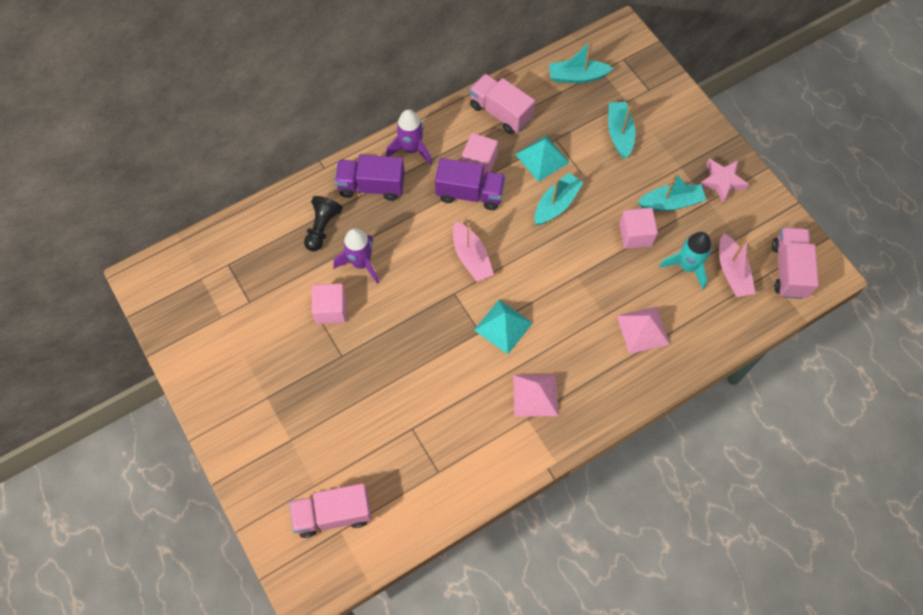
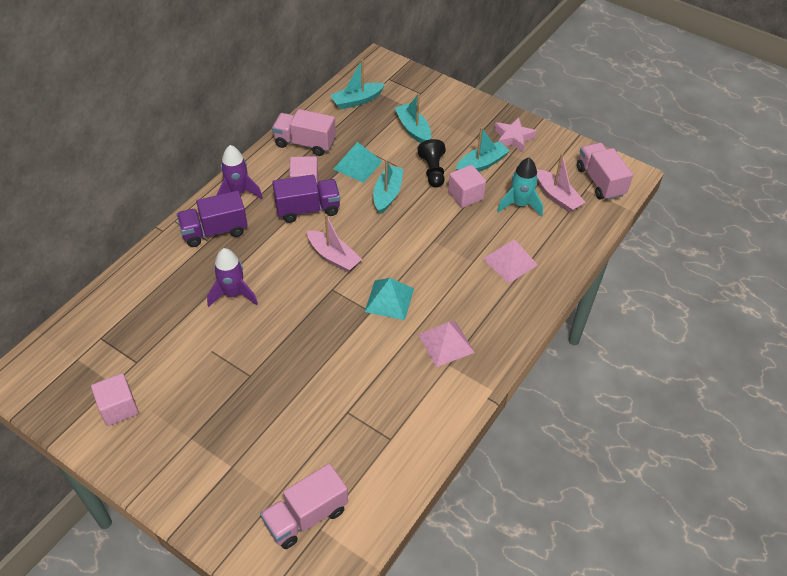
camera: 25 degrees left, 15 degrees down
black pawn [304,196,343,251] -> black pawn moved to [417,139,446,188]
pink cube [312,283,346,324] -> pink cube moved to [91,373,139,426]

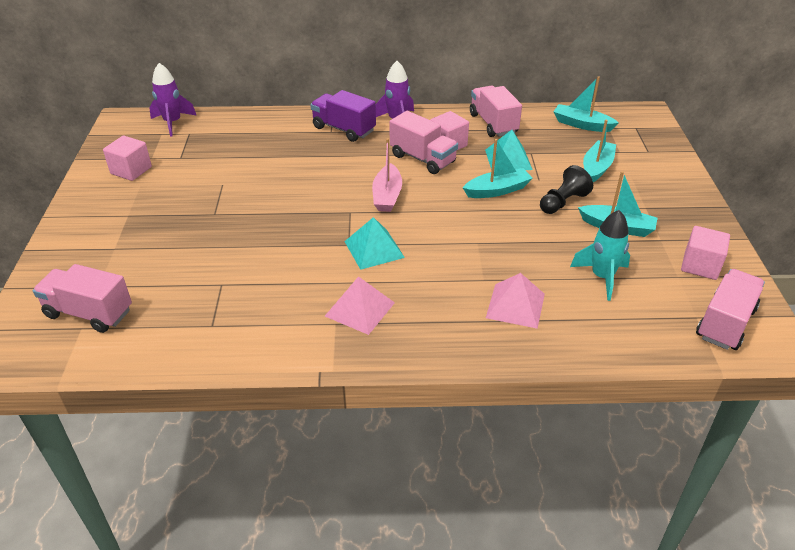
camera: 55 degrees right, 10 degrees down
purple rocket [207,248,258,307] -> purple rocket moved to [149,63,196,137]
purple truck [272,175,340,223] -> pink truck [390,111,458,174]
pink cube [448,165,486,208] -> pink cube moved to [681,226,730,280]
pink star [494,117,537,152] -> none
pink boat [537,153,586,212] -> none

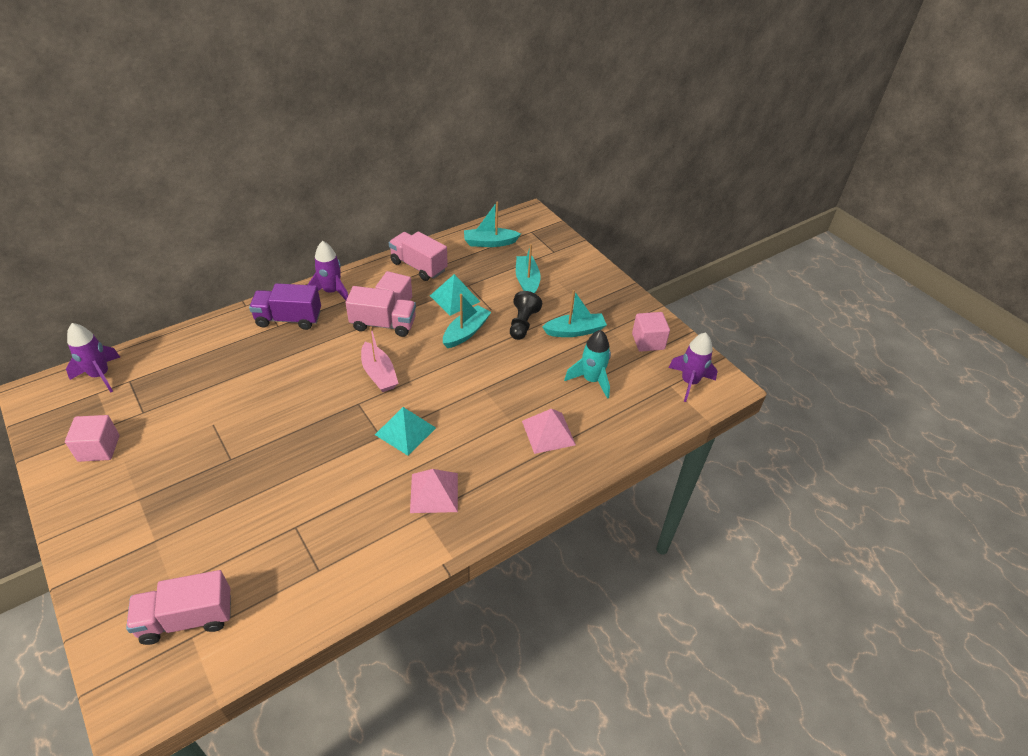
camera: 35 degrees left, 5 degrees up
pink truck [696,269,765,350] -> purple rocket [668,332,717,402]

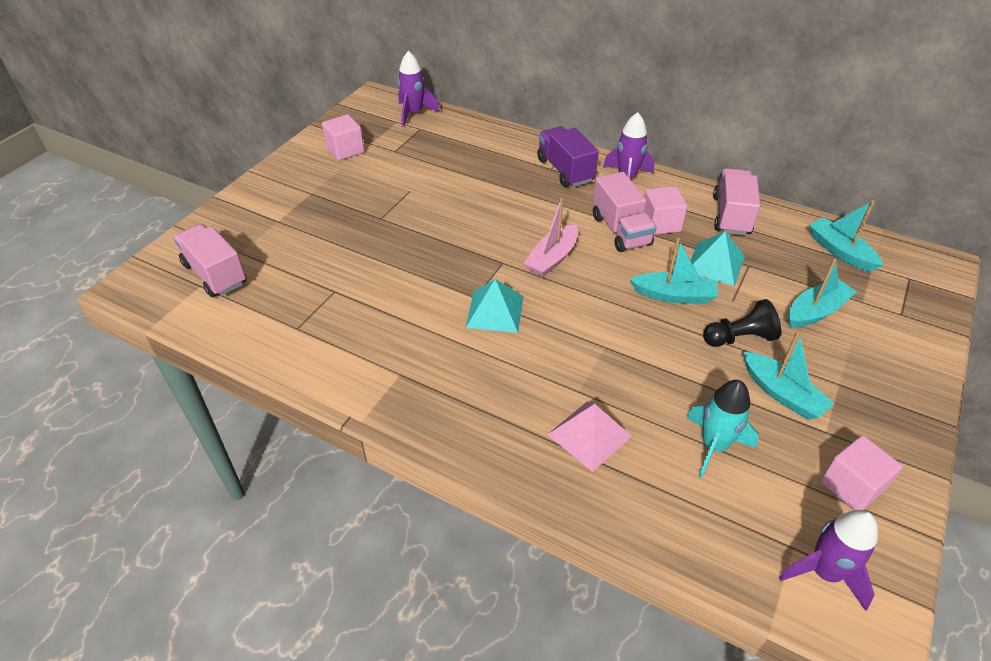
camera: 65 degrees right, 0 degrees up
pink pyramid [410,469,458,513] -> none

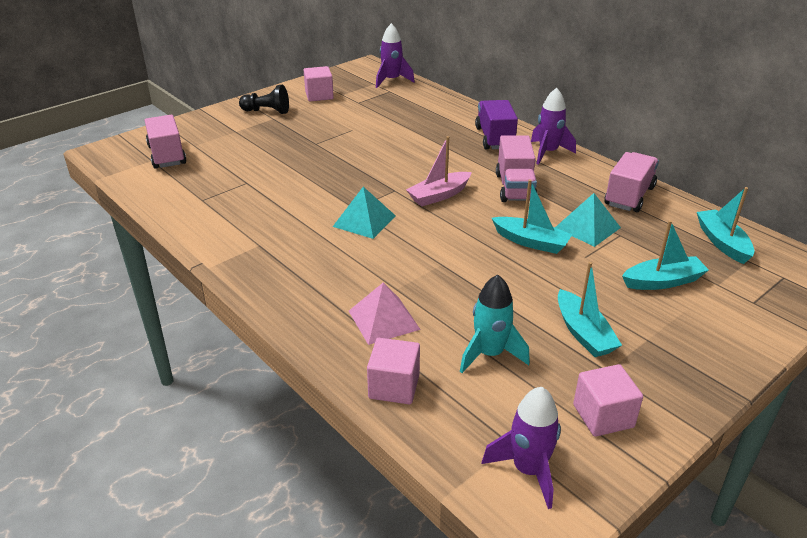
camera: 20 degrees right, 10 degrees down
pink cube [644,186,687,234] -> pink cube moved to [367,338,420,404]
black pawn [703,299,781,347] -> black pawn moved to [239,85,289,114]

